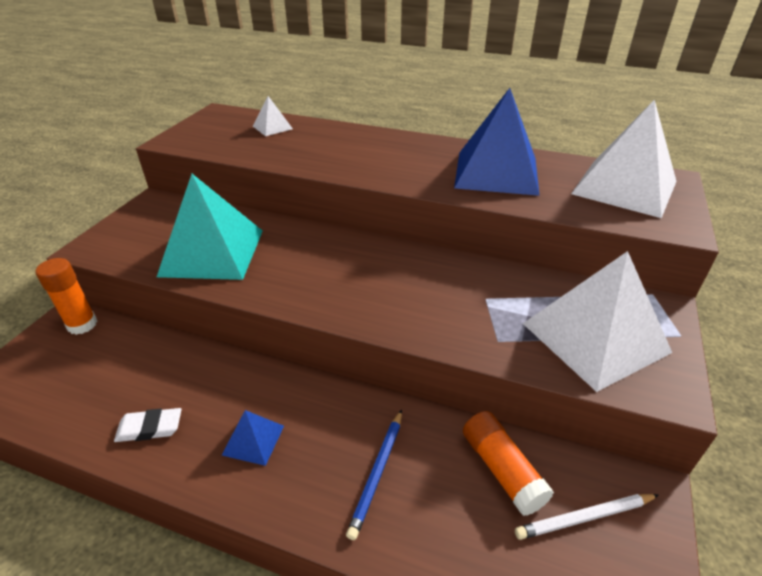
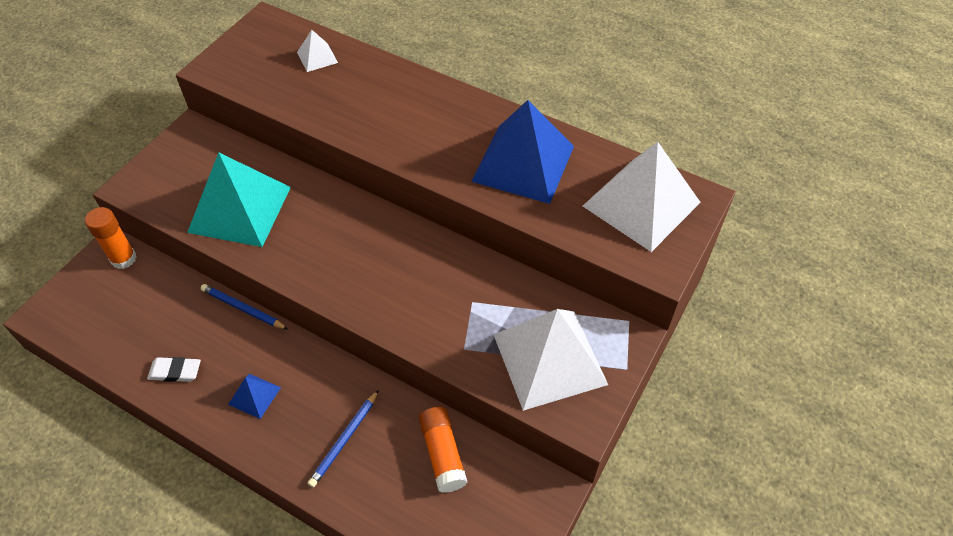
camera: 10 degrees right, 15 degrees up
white pencil [515,494,659,540] -> none
none -> blue pencil [201,284,288,330]

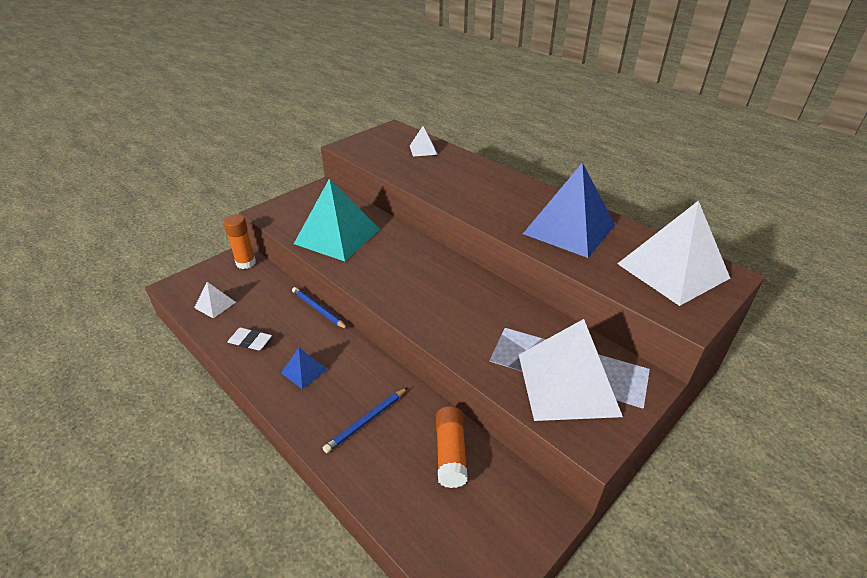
camera: 15 degrees right, 15 degrees down
none -> white pyramid [194,282,236,318]

